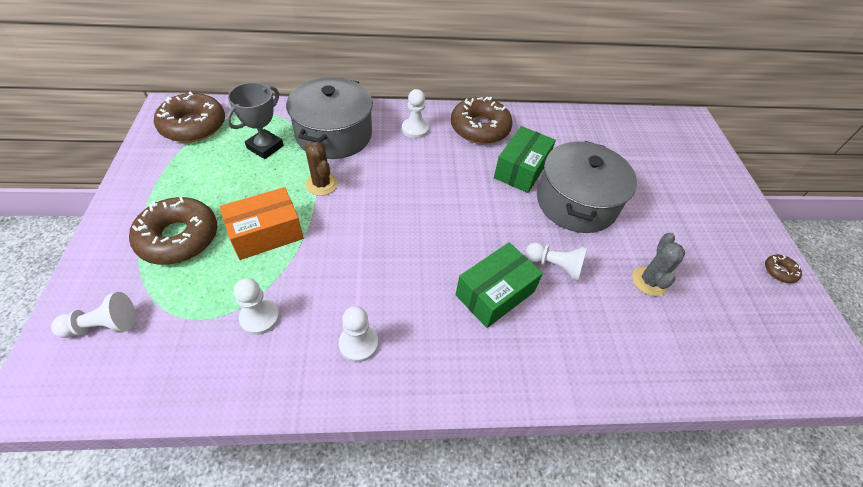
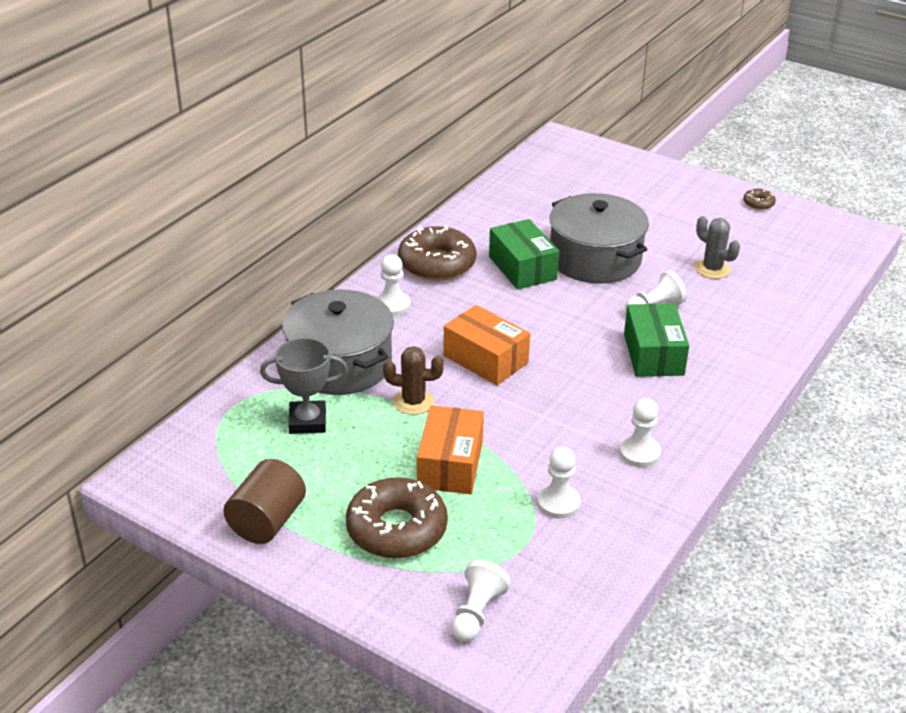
camera: 50 degrees left, 15 degrees down
brown donut [154,92,225,142] -> none
grey trophy [226,82,284,159] -> grey trophy turned 75 degrees counterclockwise [260,338,348,434]
none -> brown cylinder [223,459,306,544]
none -> orange box [443,305,530,385]

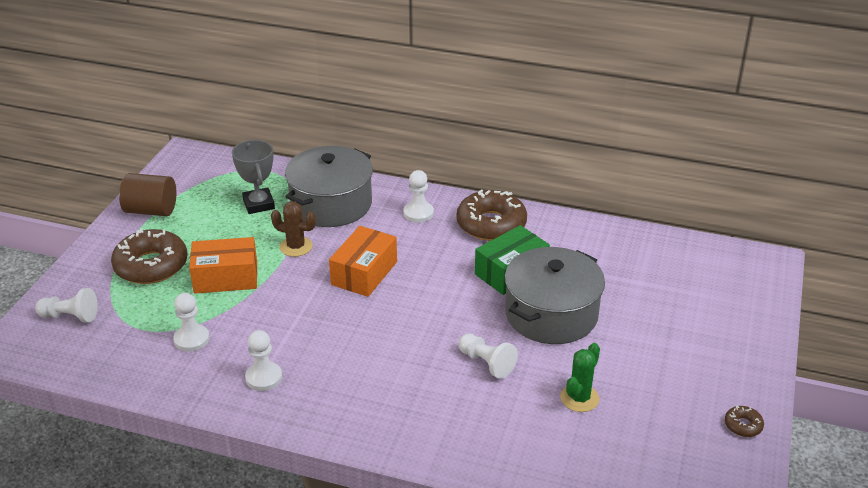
camera: 75 degrees right, 0 degrees up
brown cactus [383,346,444,415] -> brown cactus turned 60 degrees counterclockwise [271,201,316,257]
green box [624,303,689,377] -> none
grey cactus [695,216,740,279] -> green cactus [560,343,600,412]

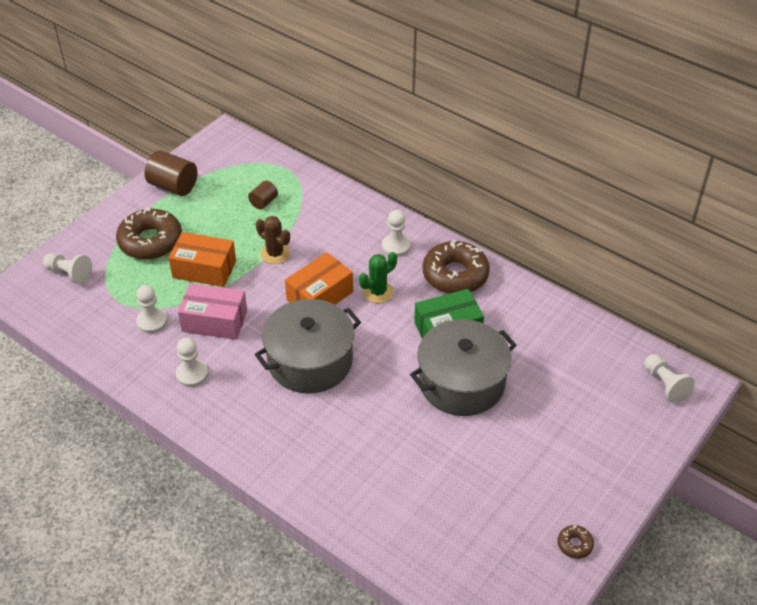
camera: 20 degrees right, 10 degrees up
grey trophy [232,140,275,214] -> brown cylinder [248,180,278,209]
grey pot [285,146,373,227] -> grey pot moved to [255,299,361,394]
white pawn [458,334,518,379] -> white pawn moved to [644,354,695,403]
green cactus [560,343,600,412] -> green cactus moved to [359,252,397,303]
none -> pink box [178,283,247,340]

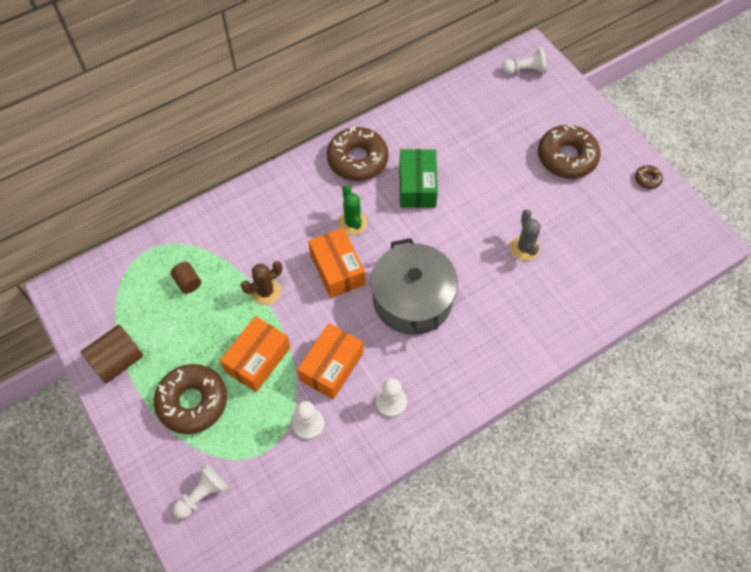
camera: 70 degrees left, 15 degrees up
pink box [178,283,247,340] -> orange box [297,323,363,400]
white pawn [382,210,410,257] -> none
grey pot [410,319,517,416] -> none
none -> grey cactus [510,209,541,261]
none -> brown donut [538,125,601,179]

